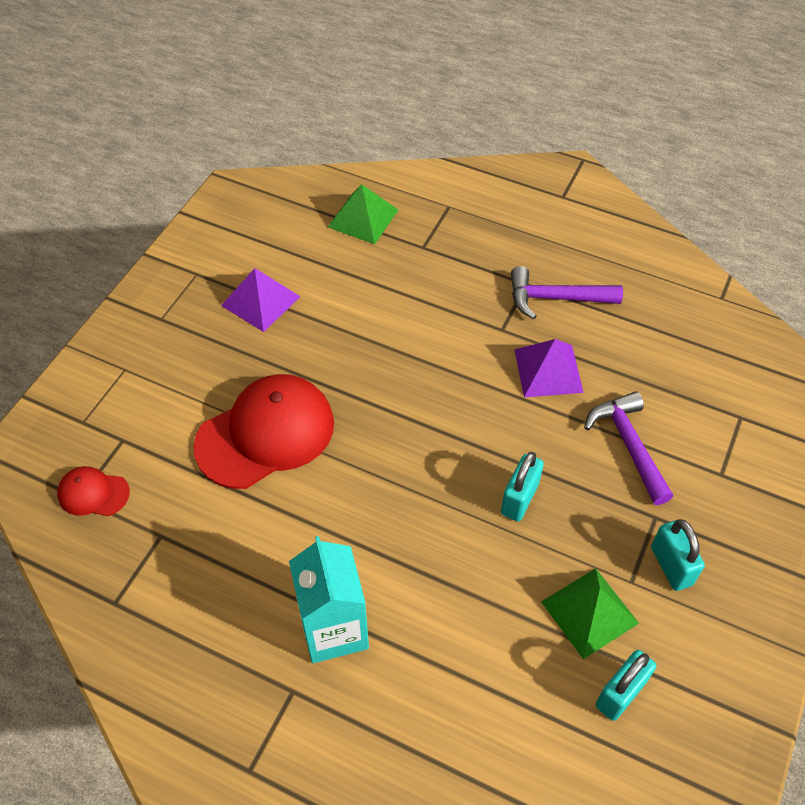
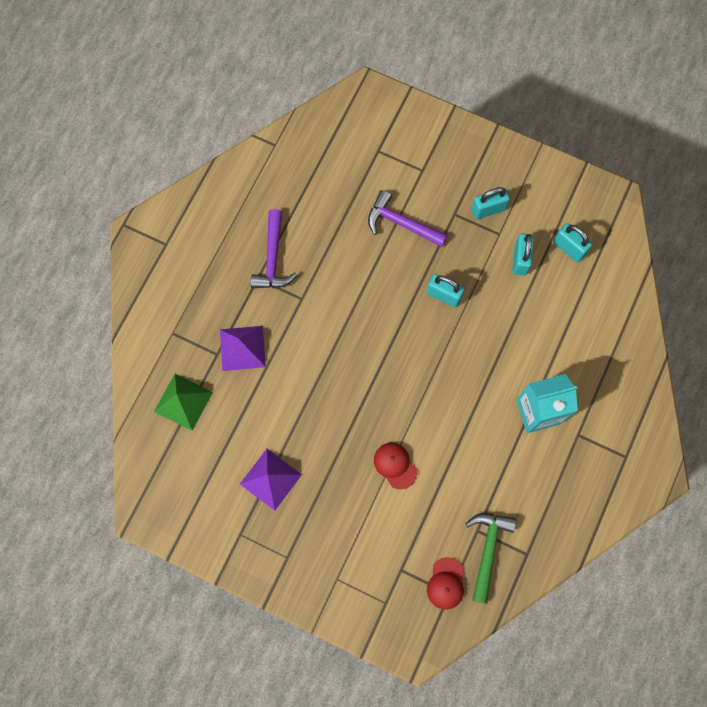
camera: 90 degrees left, 20 degrees up
red cap [193,374,334,489] -> red cap [374,442,417,489], size x0.48
purple pyramid [514,339,584,397] -> purple pyramid moved to [220,326,266,371]
green pyramid [541,568,639,659] -> turquoise padlock [513,234,534,276]
purple hammer [584,391,673,505] -> purple hammer turned 45 degrees clockwise [368,190,447,247]
none -> green hammer [466,513,516,604]

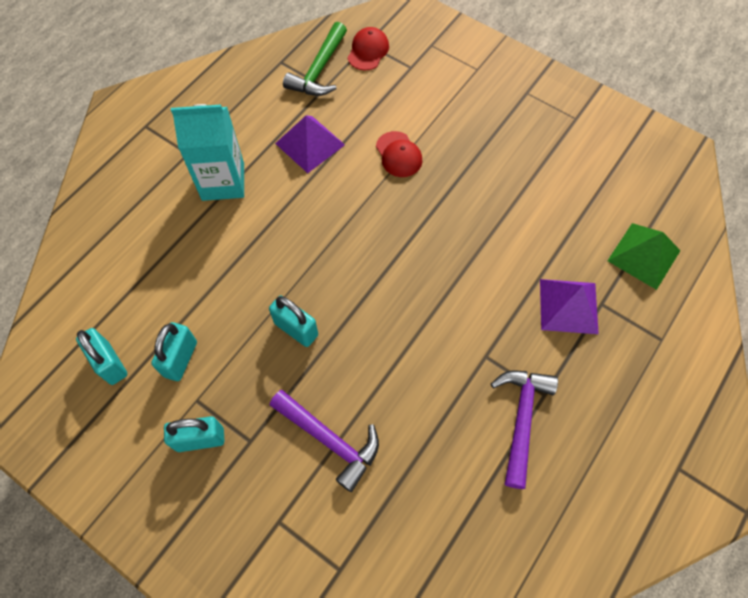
camera: 170 degrees left, 10 degrees down
purple pyramid [240,449,302,511] -> purple pyramid moved to [275,115,345,173]

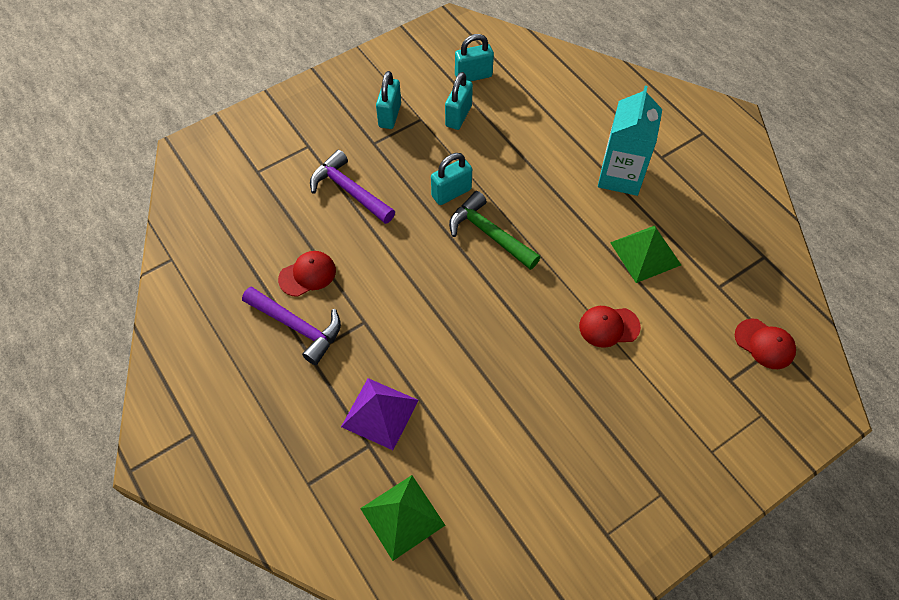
camera: 110 degrees right, 5 degrees down
turquoise padlock [151,322,197,381] -> turquoise padlock turned 75 degrees clockwise [445,72,473,130]
purple hammer [270,390,379,492] -> purple hammer turned 75 degrees clockwise [310,150,395,224]
purple pyramid [275,115,345,173] -> green pyramid [610,225,681,283]
green hammer [283,22,347,96] -> green hammer moved to [449,191,541,270]
none -> red cap [278,251,336,297]

